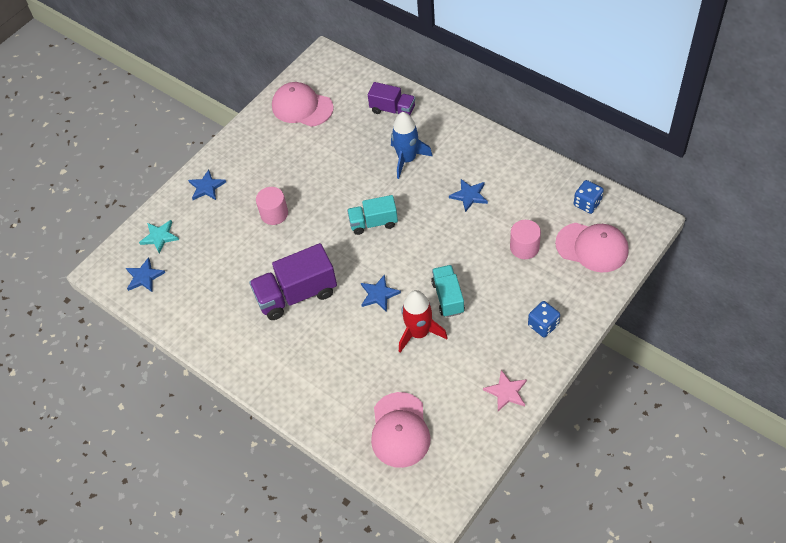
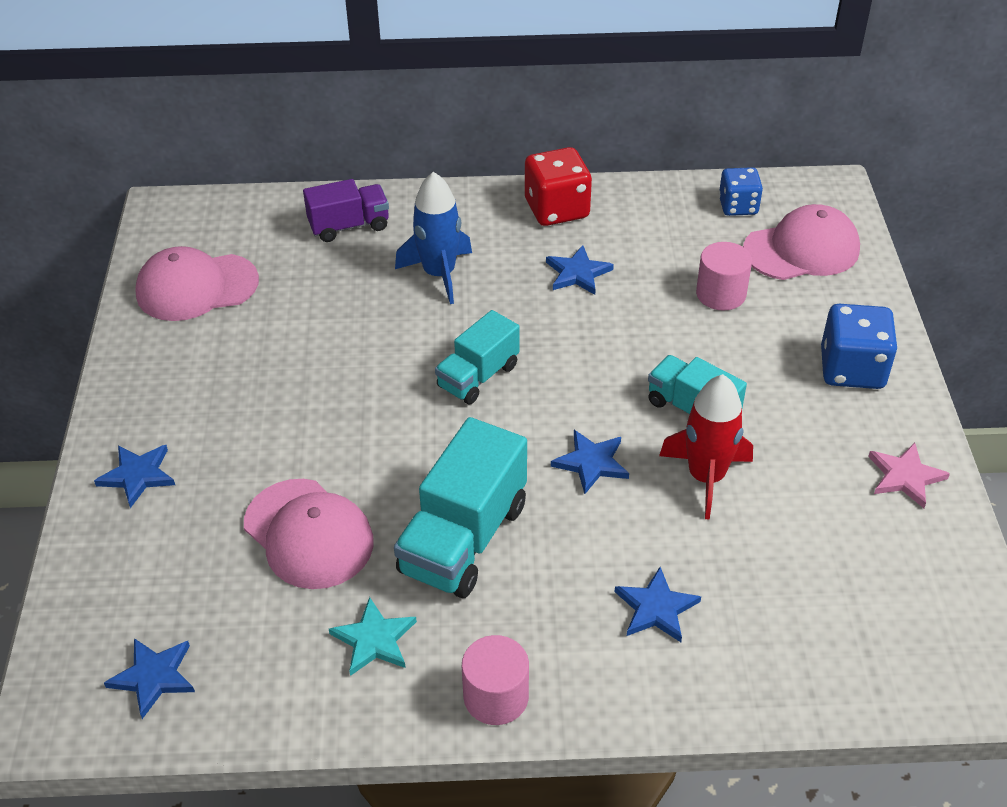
camera: 45 degrees left, 10 degrees down
turquoise star [139,220,179,254] -> turquoise star moved to [329,597,417,676]
purple truck [249,243,337,320] -> turquoise truck [394,417,527,598]
pink cylinder [256,187,288,225] -> pink cylinder moved to [462,635,529,725]
pink cap [371,392,431,468] -> pink cap moved to [244,479,374,589]
blue dice [528,301,560,338] -> blue dice [821,304,897,389], size x1.53
none -> red dice [525,147,592,226]
none -> blue star [615,567,701,642]

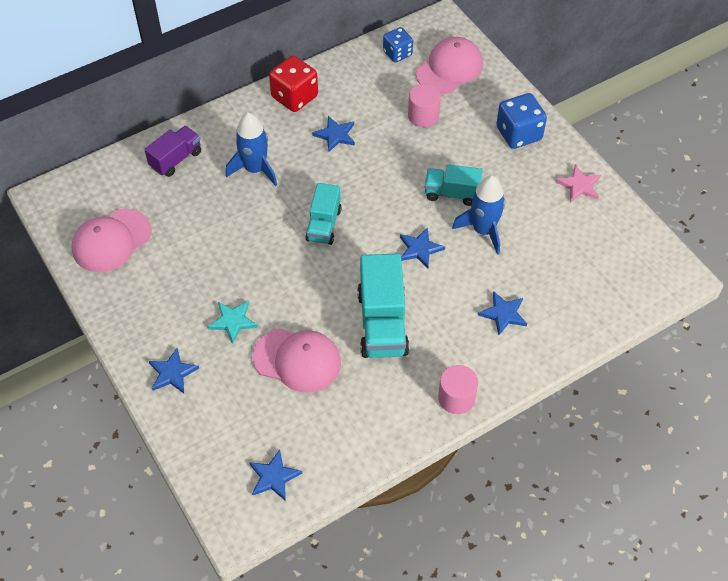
camera: 30 degrees left, 10 degrees up
turquoise star [329,597,417,676] -> turquoise star moved to [208,301,258,344]
red rocket [659,374,753,520] -> blue rocket [452,175,505,255]

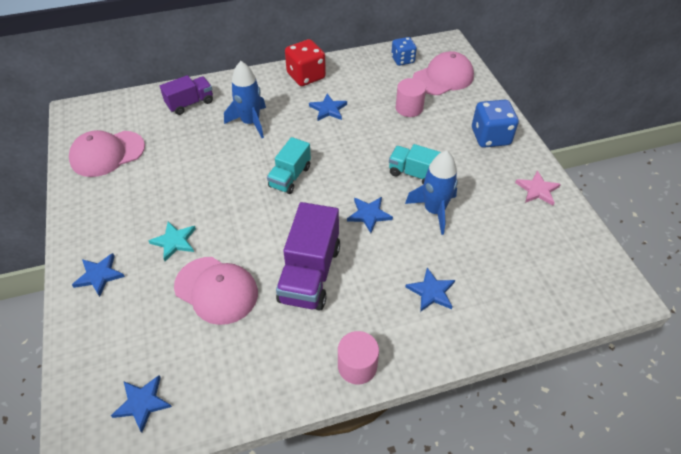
camera: 15 degrees right, 5 degrees down
turquoise truck [357,253,409,358] -> purple truck [276,202,340,311]

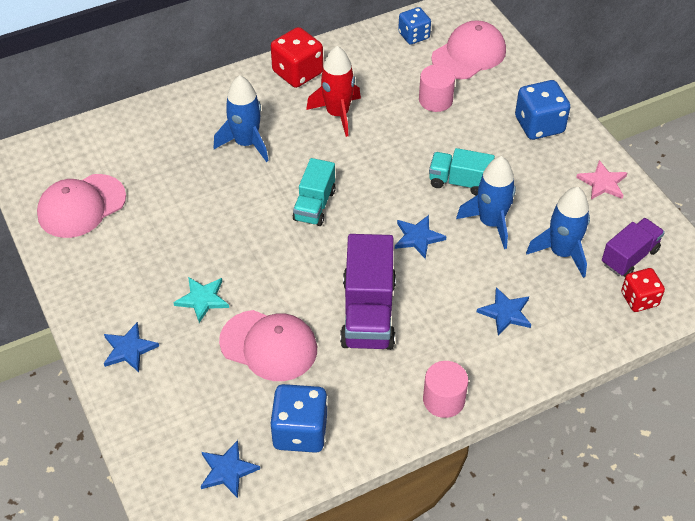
camera: 10 degrees left, 0 degrees up
purple truck [160,75,213,115] -> purple truck moved to [602,218,665,277]
blue star [309,94,347,121] -> red rocket [306,46,361,137]
none -> blue dice [270,384,328,453]
none -> blue rocket [526,187,590,278]
none -> red dice [621,268,665,312]

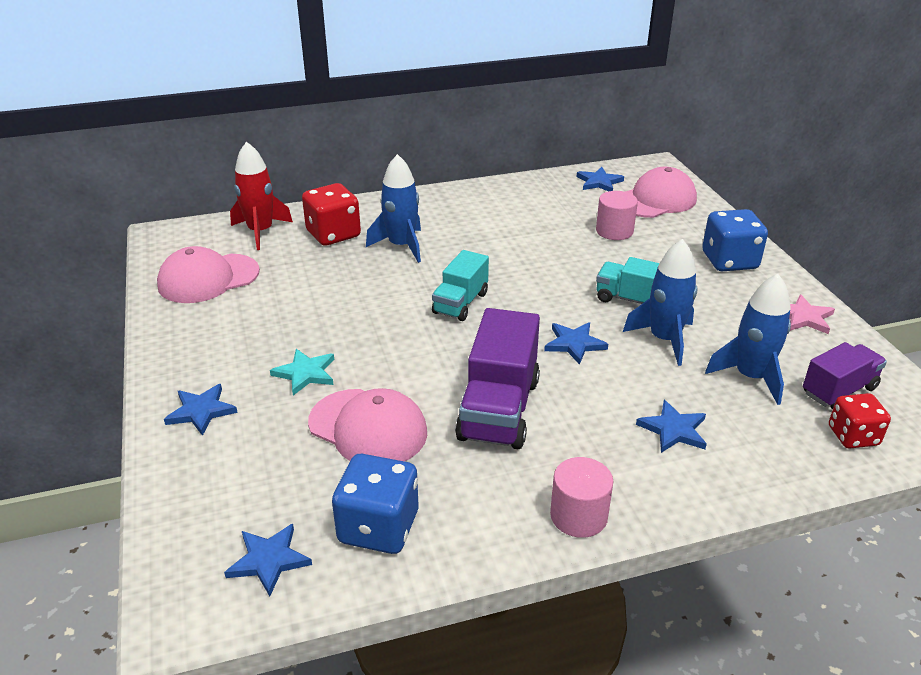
camera: 10 degrees right, 15 degrees down
red dice [271,27,323,88] -> red dice moved to [302,183,361,246]
red rocket [306,46,361,137] -> red rocket moved to [230,141,293,250]
blue dice [398,7,431,45] -> blue star [577,167,624,191]

